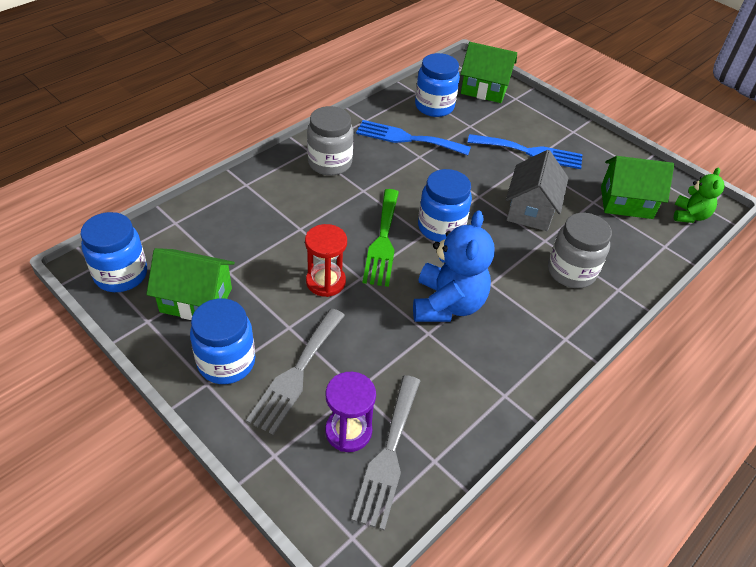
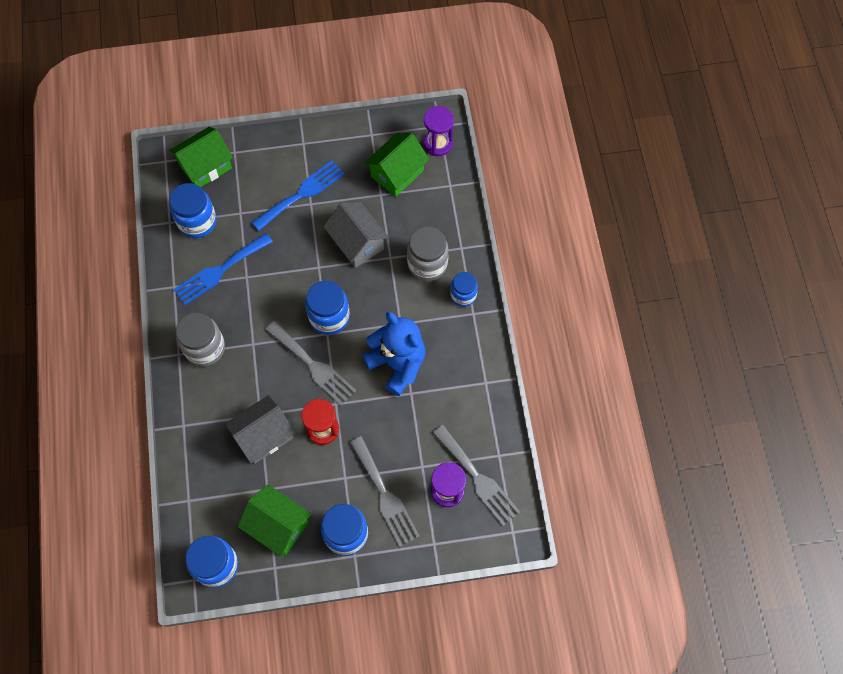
camera: 50 degrees left, 20 degrees up
green house [146,248,235,320] -> green house turned 75 degrees clockwise [237,485,312,557]
green fork [362,189,399,287] -> grey fork [265,321,356,406]
green teddy bear [674,168,725,223] -> purple hourglass [424,106,454,156]
none -> grey house [224,395,296,464]
none -> blue jar [450,272,478,307]

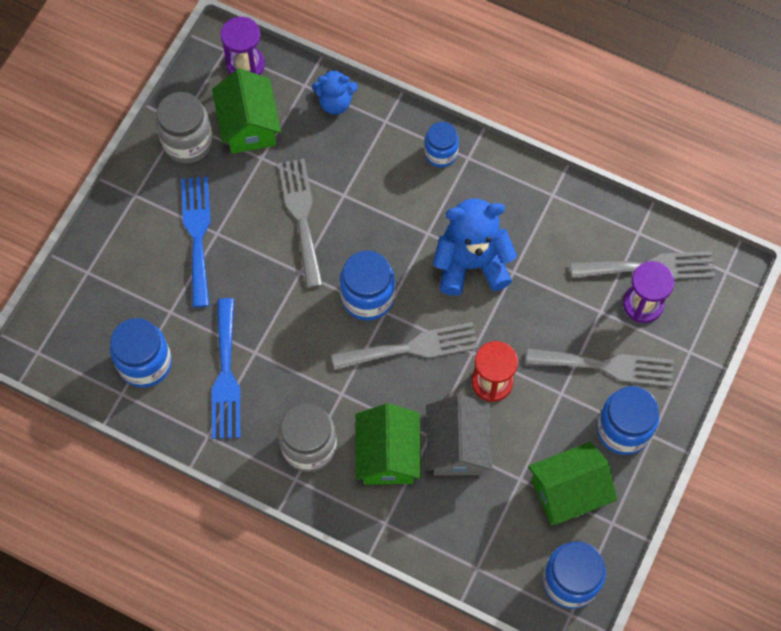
camera: 55 degrees left, 0 degrees up
green house [169,127,233,187] -> green house moved to [355,403,421,485]
grey house [323,202,389,268] -> grey fork [278,159,323,288]
grey jar [407,227,449,281] -> grey jar moved to [156,92,213,163]
none -> blue teddy bear [312,68,358,115]

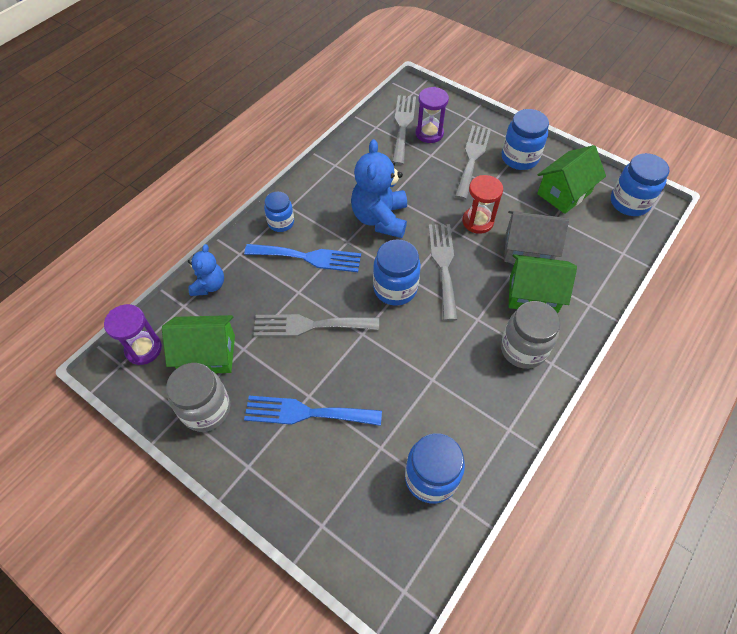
camera: 80 degrees left, 10 degrees down
blue fork [212,298,240,439] -> blue fork moved to [244,244,361,272]
green house [528,442,617,525] -> green house turned 60 degrees clockwise [537,145,606,214]

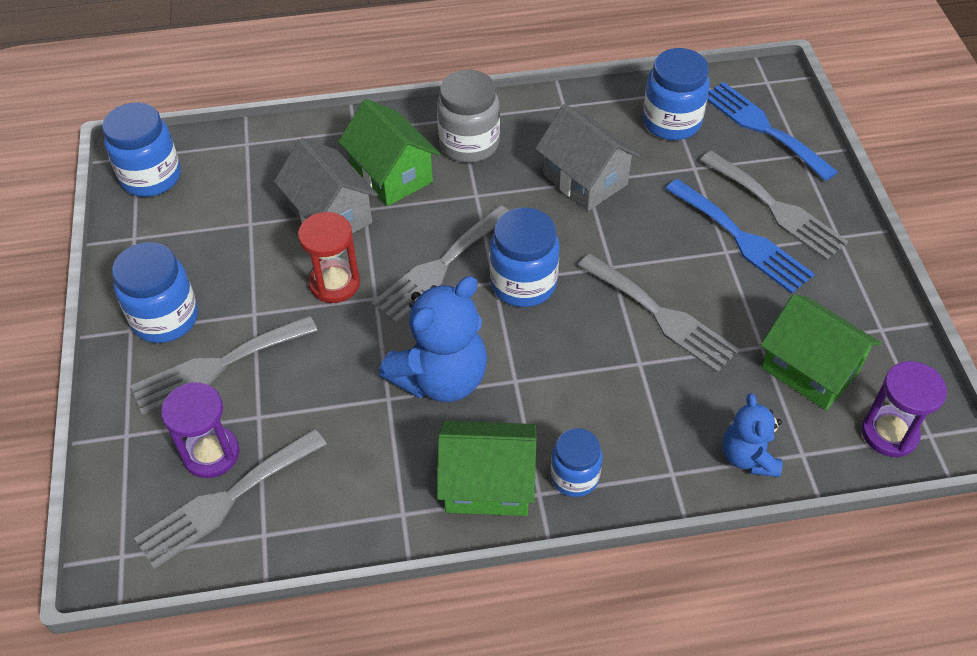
camera: 135 degrees left, 5 degrees down
grey jar [166,363,230,432] -> none
blue teddy bear [188,244,224,296] -> blue teddy bear turned 60 degrees counterclockwise [723,393,782,477]
blue fork [244,244,361,272] -> blue fork moved to [707,82,838,181]
green house [537,145,606,214] -> green house moved to [437,421,537,516]
none -> grey house [535,104,640,211]
none -> grey fork [700,150,848,261]

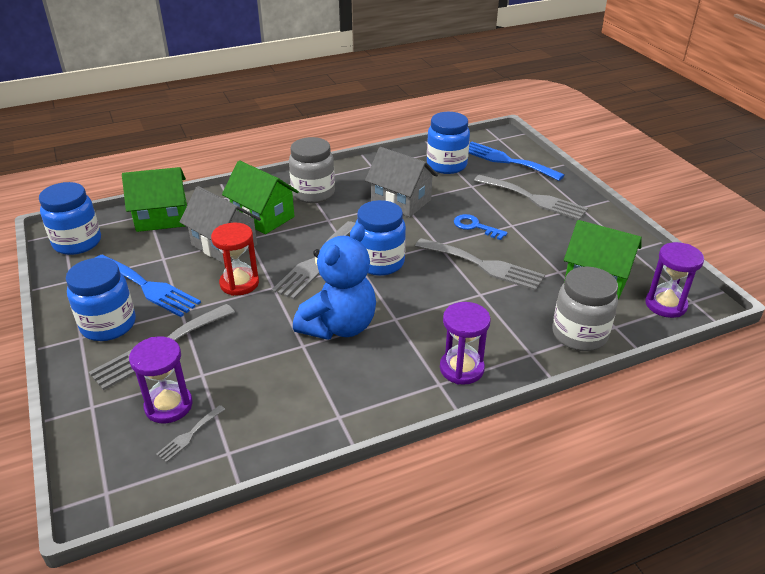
camera: 15 degrees left, 15 degrees down
grey fork [134,429,327,569] -> grey fork [156,405,226,463], size x0.47
green house [437,421,537,516] -> green house moved to [122,167,187,232]
blue jar [551,428,603,497] -> purple hourglass [440,302,491,385]
blue fork [665,179,815,294] -> blue fork moved to [95,255,201,317]
blue teddy bear [723,393,782,477] -> grey jar [552,267,618,351]
none -> blue key [454,214,508,240]

